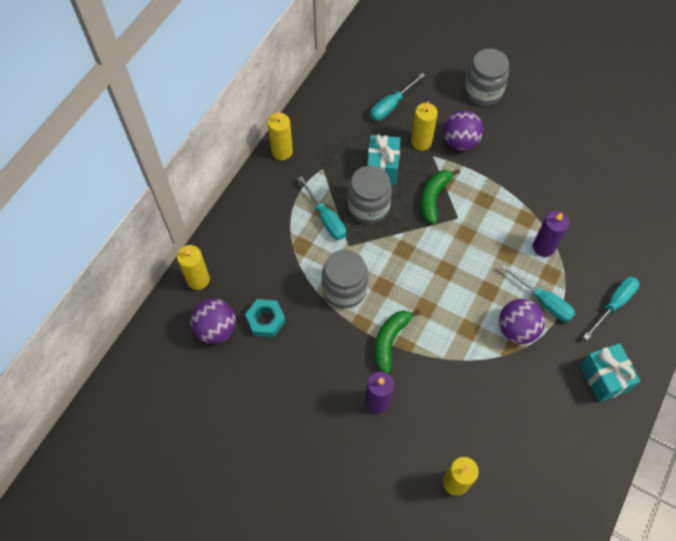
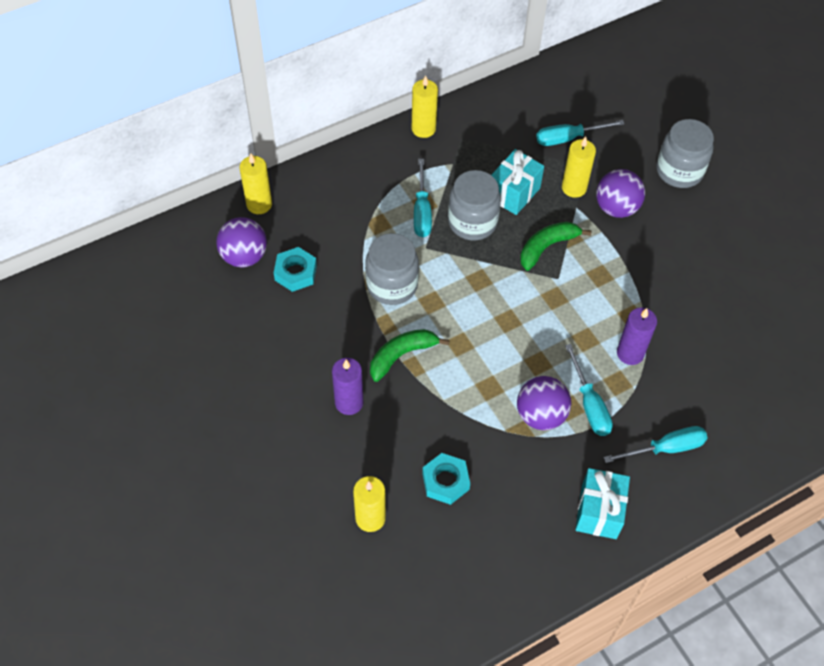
camera: 30 degrees right, 5 degrees down
none -> turquoise nut [422,453,470,505]

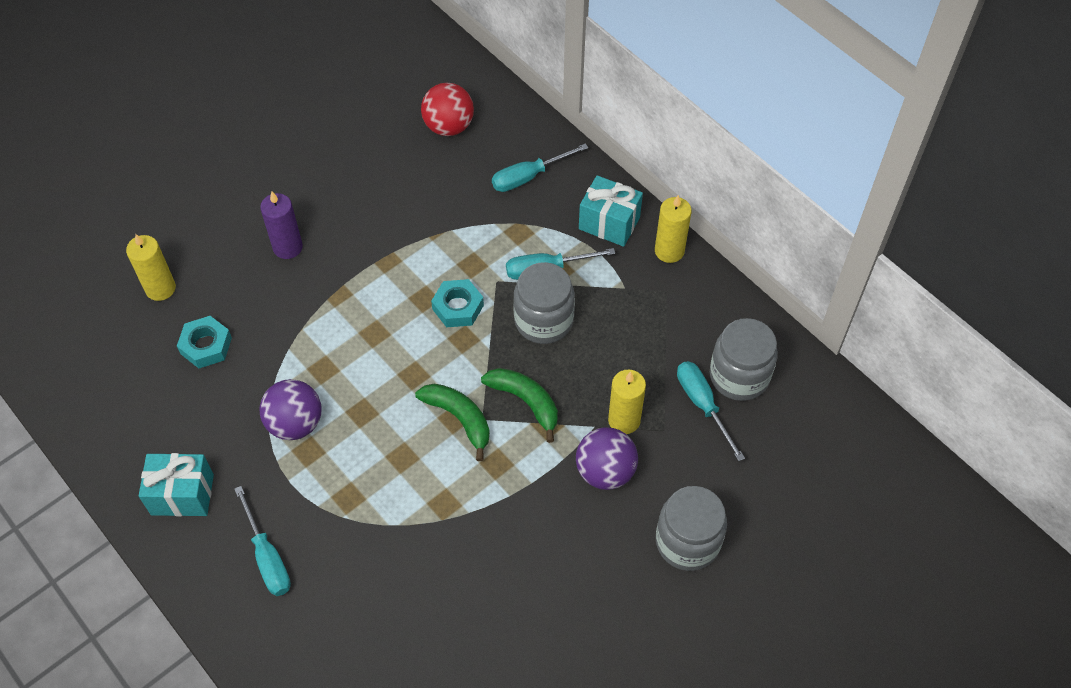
camera: 80 degrees right, 0 degrees up
purple ball [216,217,267,267] -> red ball [421,83,474,136]
yellow candle [239,153,272,214] -> none
turquoise nut [274,247,317,292] -> turquoise nut moved to [431,279,484,327]
grey jar [365,233,419,305] -> grey jar moved to [710,318,778,401]
green banana [370,329,449,382] -> green banana moved to [415,384,490,461]
turquoise gift [491,149,544,215] -> turquoise gift moved to [579,175,643,247]
turquoise screwdriver [565,344,613,436] -> turquoise screwdriver moved to [492,143,588,192]
purple candle [617,308,657,365] -> none

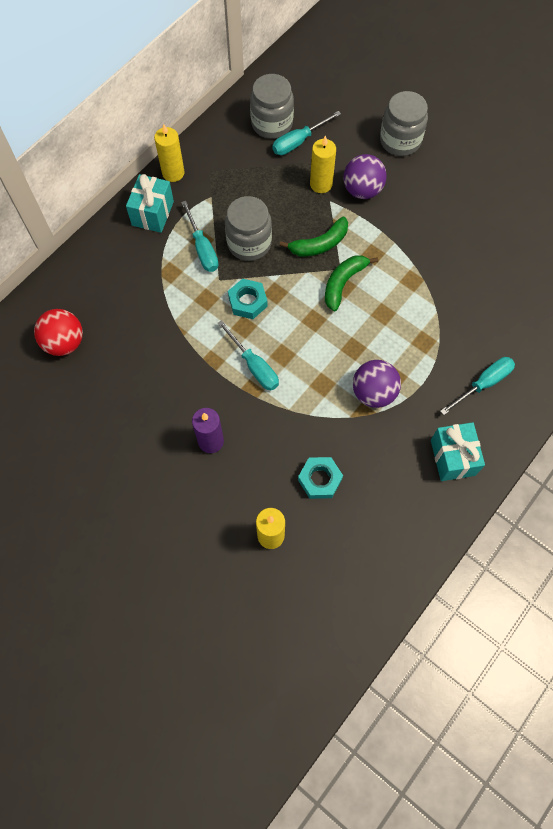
camera: 100 degrees left, 10 degrees up
green banana [481,368,558,443] -> green banana turned 150 degrees counterclockwise [280,217,348,256]
turquoise screwdriver [492,143,588,192] -> turquoise screwdriver moved to [218,320,279,390]

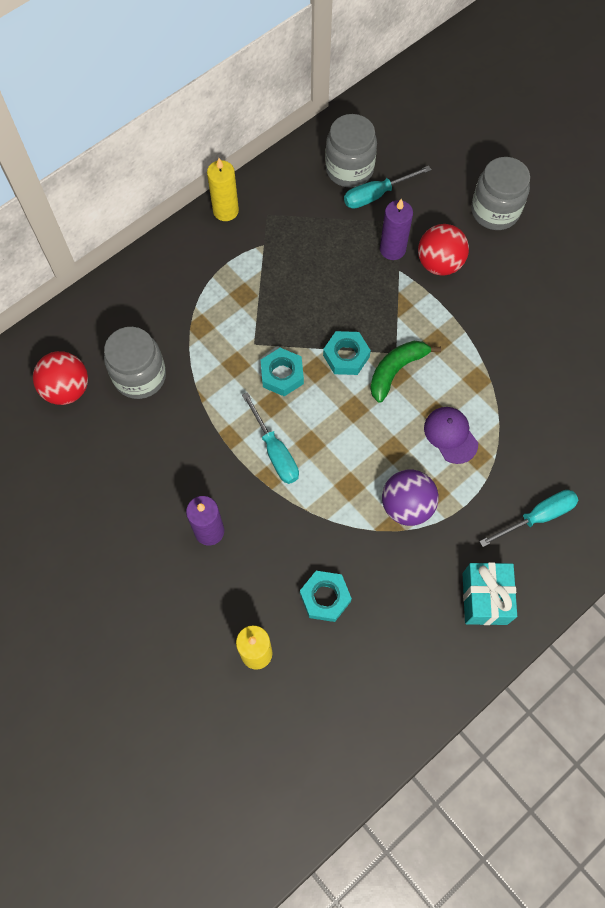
camera: 10 degrees right, 0 degrees up
turquoise gift [126,174,174,233] -> none
turquoise screwdriver [181,201,218,272] -> none
grey jar [225,196,272,261] -> grey jar moved to [104,327,166,399]
green banana [280,217,348,256] -> none
yellow candle [310,135,336,193] -> purple candle [380,199,413,260]
purple ball [343,154,387,199] -> red ball [418,224,469,276]
none -> turquoise nut [323,331,371,375]
none -> purple cap [424,407,478,464]

